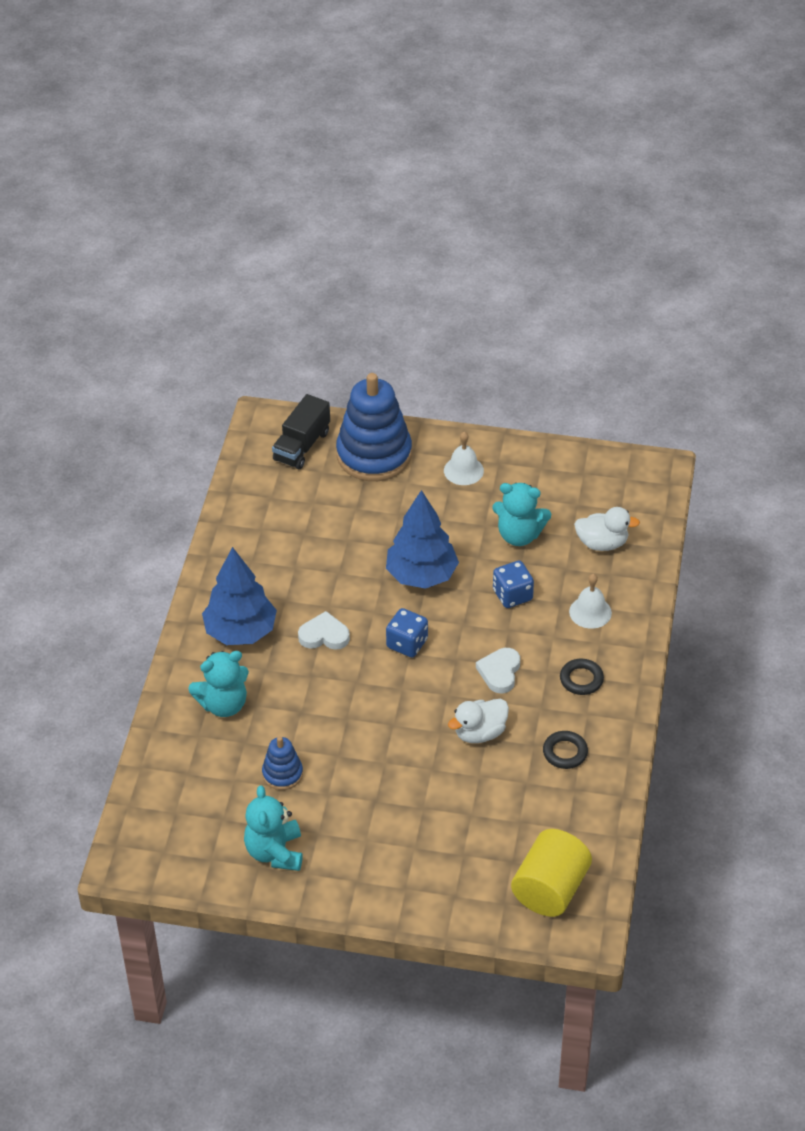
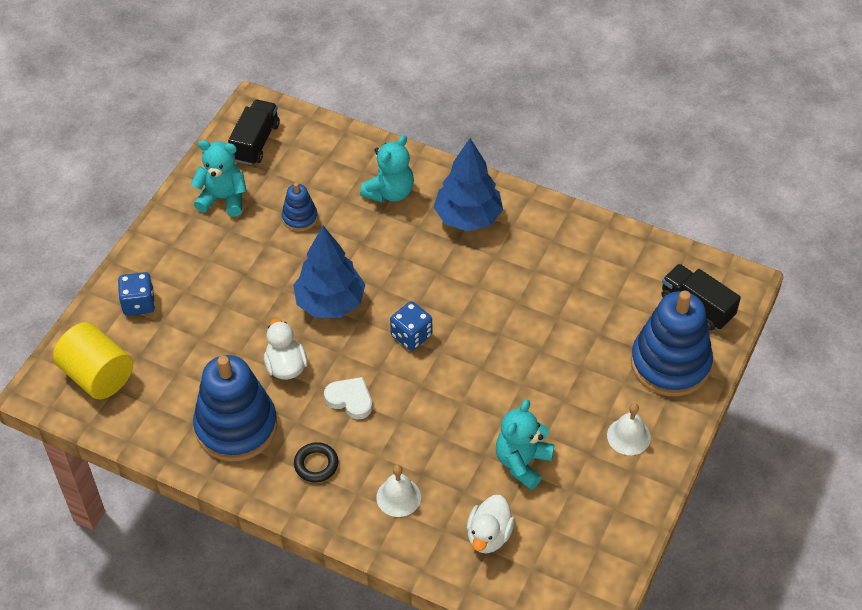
camera: 105 degrees right, 5 degrees up
turquoise teddy bear [188,651,249,717] -> turquoise teddy bear turned 135 degrees counterclockwise [360,135,414,203]
white heart [298,611,350,650] -> none
blue tree [386,490,459,589] -> blue tree moved to [293,226,366,318]
blue dice [493,560,534,608] -> blue dice moved to [118,272,155,316]
black ring [543,731,588,769] -> blue stacking toy [193,355,277,462]
none -> black truck [228,99,280,165]

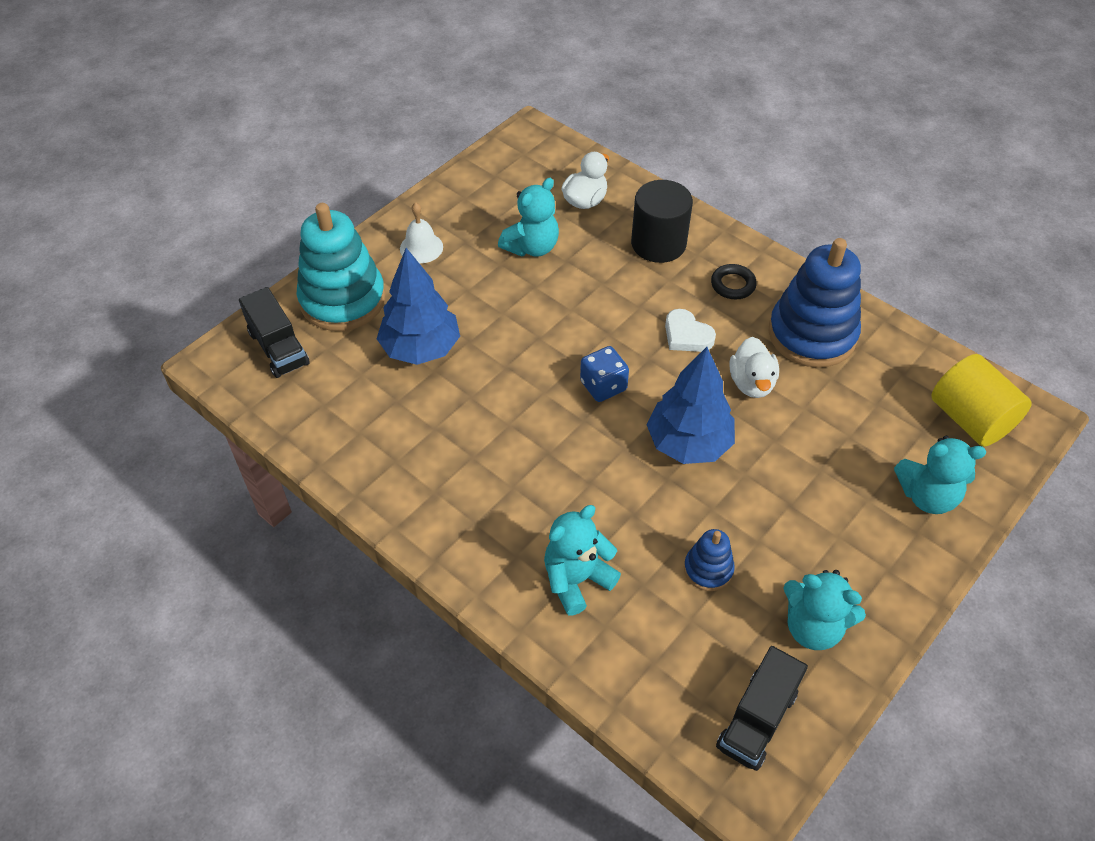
camera: 165 degrees left, 0 degrees up
blue dice [118,272,155,316] -> turquoise teddy bear [894,436,986,514]
white bell [376,465,421,517] -> black cylinder [631,180,693,263]
blue tree [434,138,503,231] -> blue tree moved to [377,248,460,365]
blue stacking toy [631,291,713,396] -> turquoise stacking toy [297,203,386,331]

